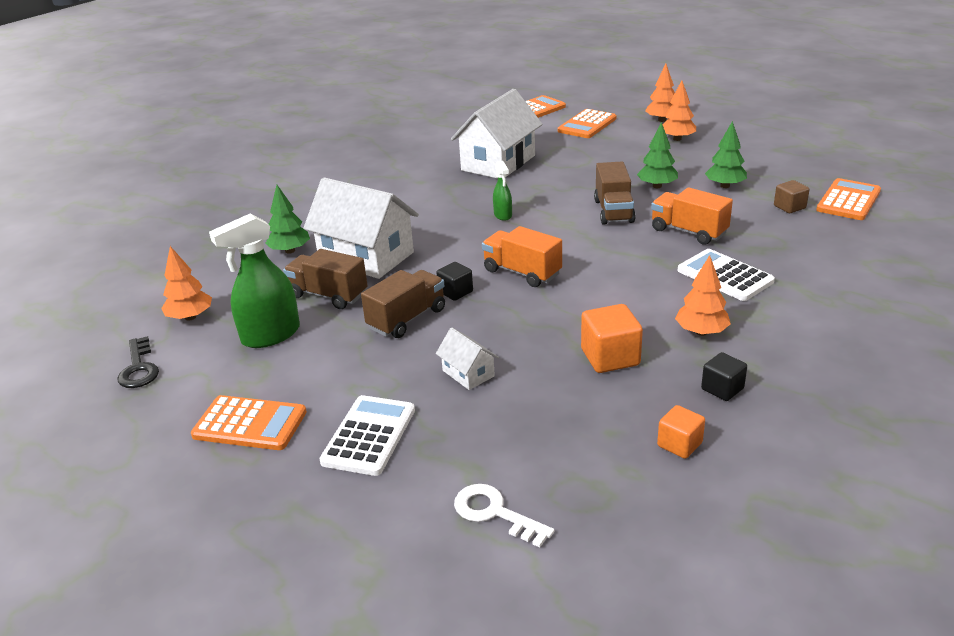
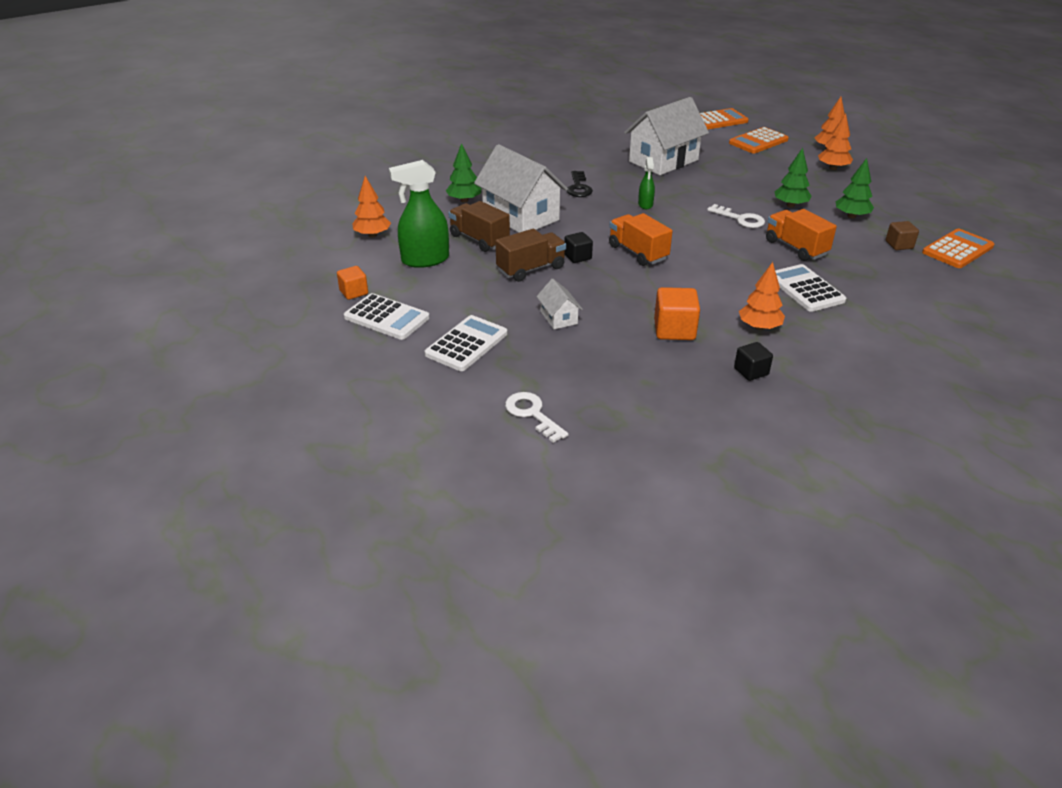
camera: 15 degrees right, 5 degrees up
black key [117,336,159,388] -> black key moved to [567,171,593,197]
orange calculator [191,395,307,450] -> white calculator [344,293,430,340]
brown truck [594,162,636,225] -> white key [707,204,765,228]
orange cube [657,405,705,459] -> orange cube moved to [337,266,368,300]

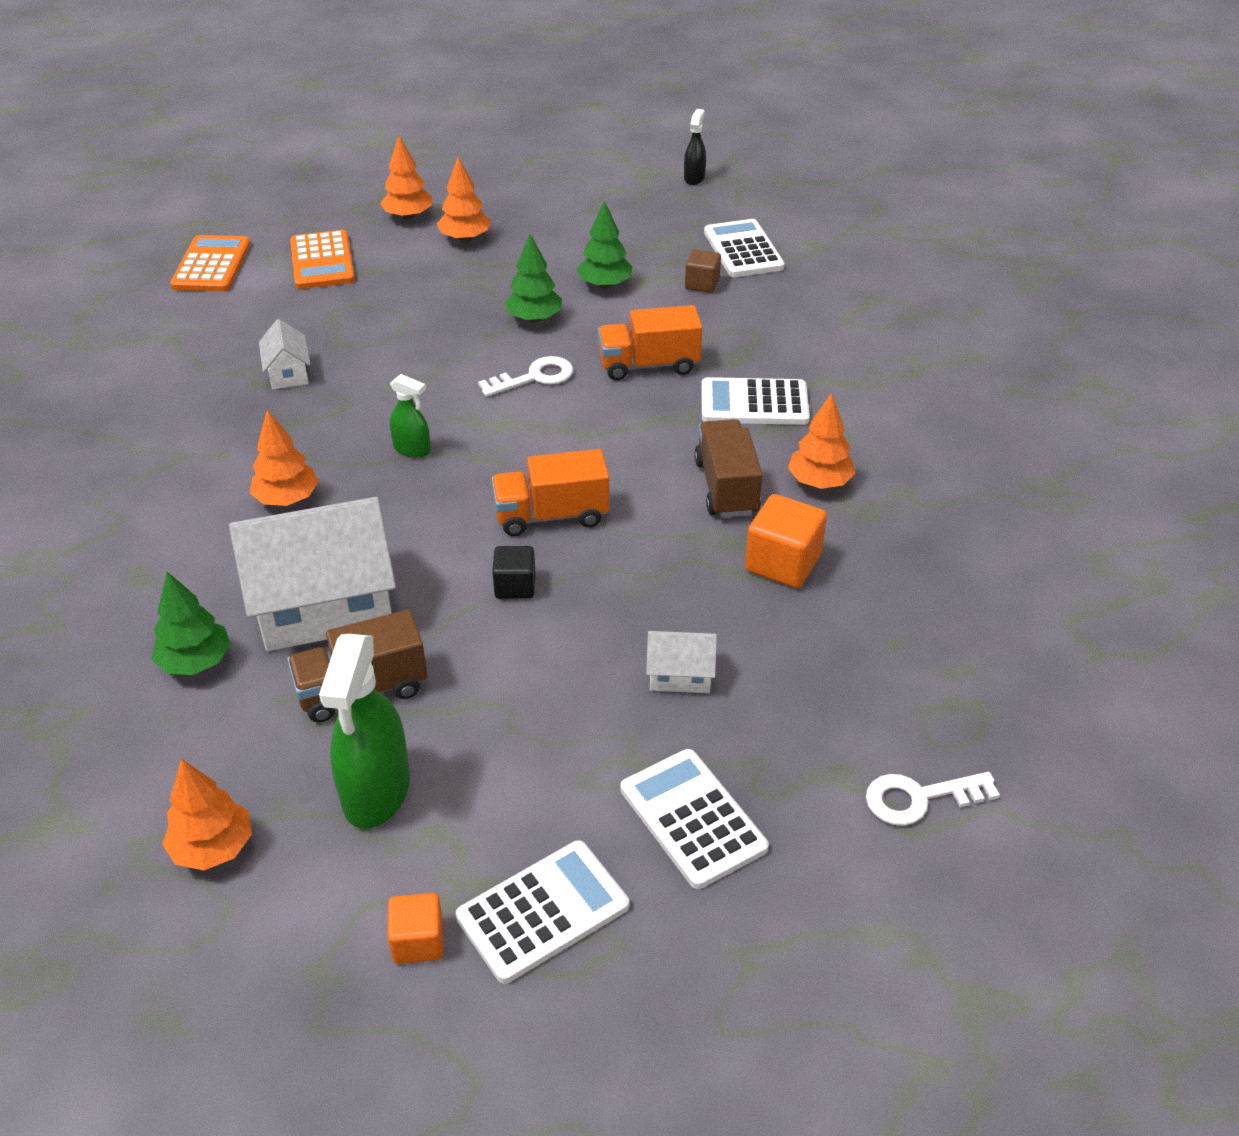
camera: 65 degrees left, 5 degrees up
brown truck [495,229,566,282] -> brown truck moved to [694,419,762,518]
black key [567,171,593,197] -> orange tree [250,410,319,506]
white house [624,97,709,175] -> white house [259,319,310,389], size x0.46
black cube [734,342,773,381] -> none
orange calculator [922,228,994,268] -> white calculator [704,219,785,277]
none -> black spray bottle [684,109,706,185]

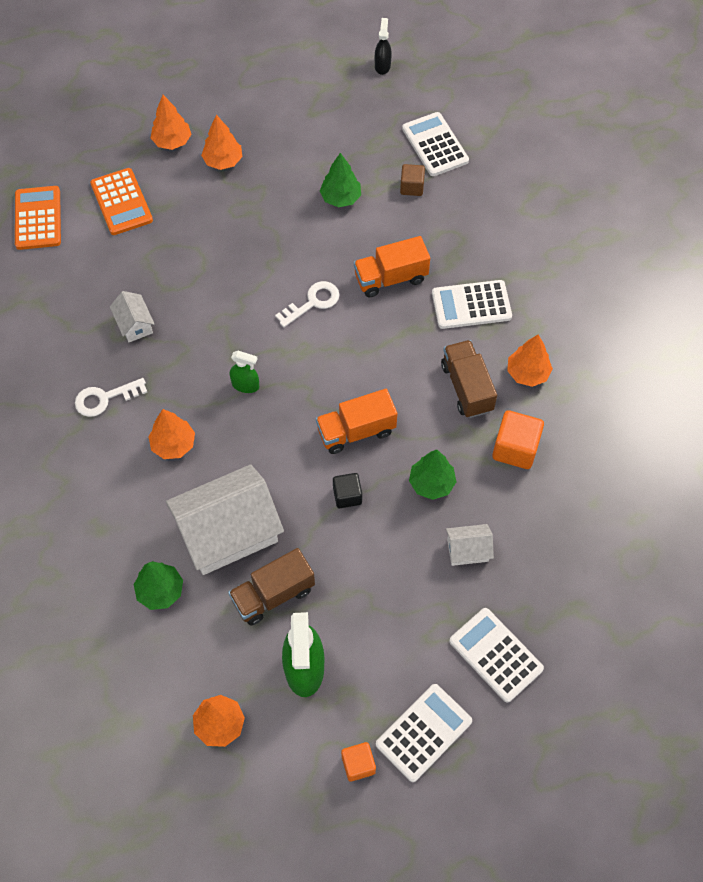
camera: 10 degrees left, 20 degrees up
green tree [504,234,562,322] -> green tree moved to [409,450,456,500]
white key [866,772,1000,826] -> white key moved to [75,378,147,417]

